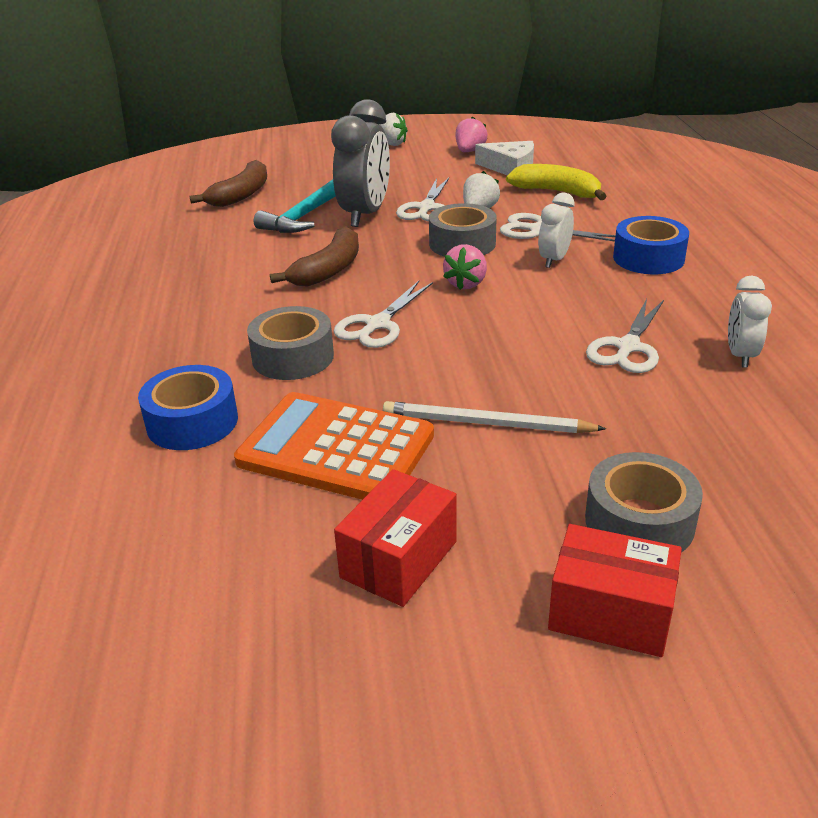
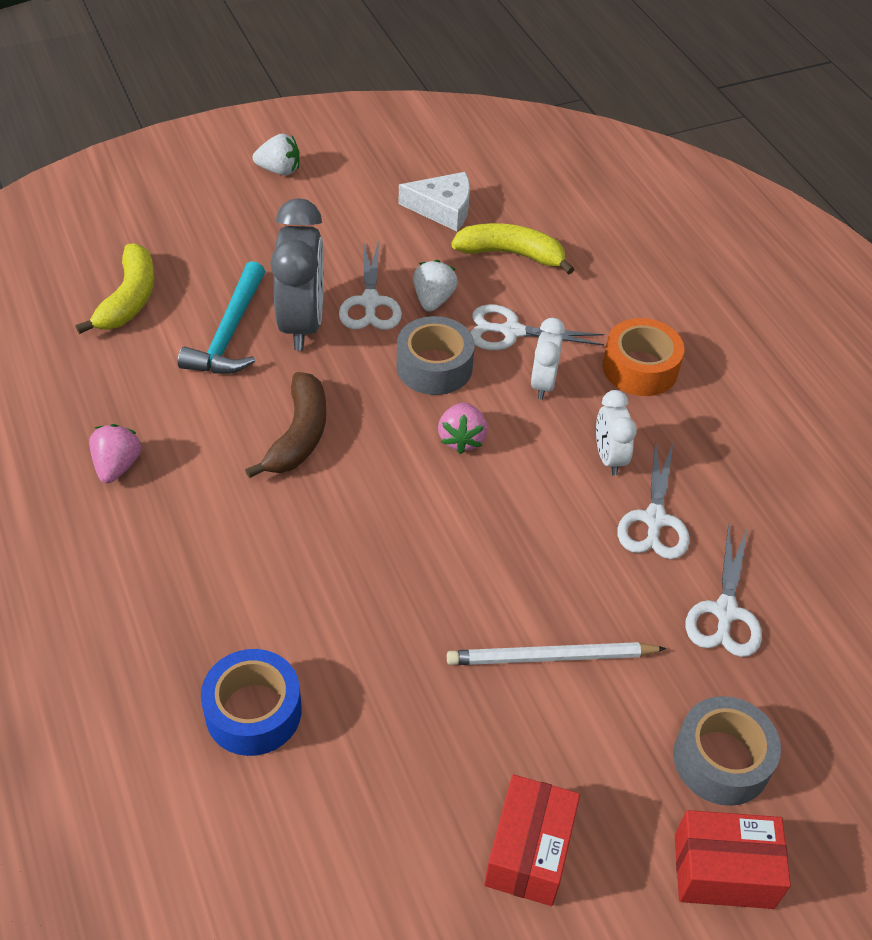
camera: 20 degrees left, 15 degrees up
brown banana [190,160,267,207] -> yellow banana [75,243,155,334]
orange calculator [234,392,434,500] -> none
grey tape [247,306,334,380] -> none
white scissors [334,281,433,348] -> white scissors moved to [686,524,762,657]
pink strawberry [456,116,487,152] -> pink strawberry moved to [89,424,141,483]
blue tape [613,216,689,274] -> orange tape [602,318,684,396]
white clock [728,275,772,368] -> white clock moved to [596,390,637,476]

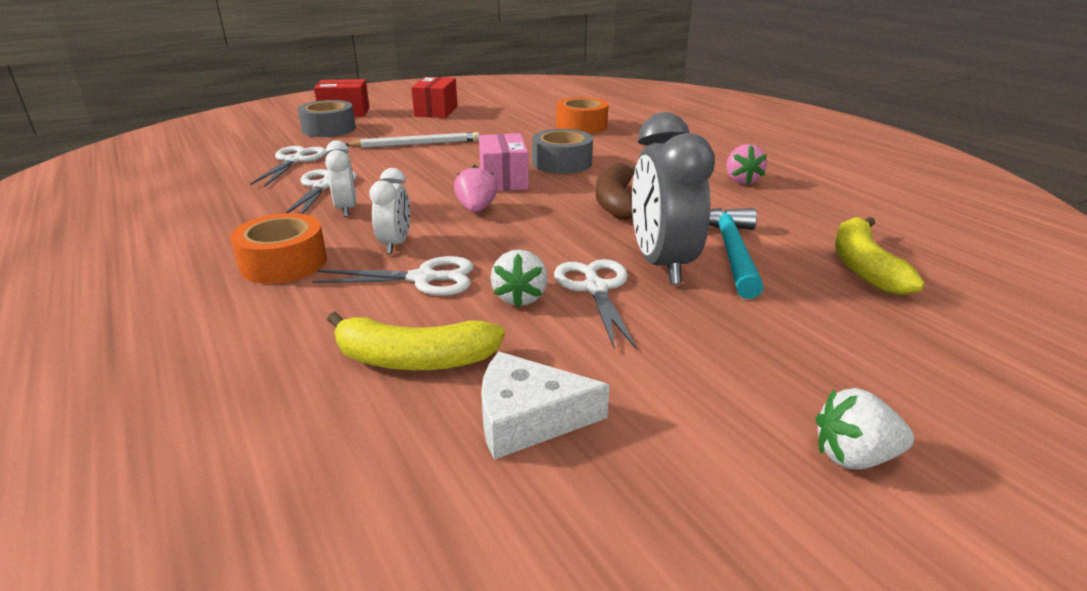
camera: 175 degrees right, 20 degrees down
blue tape [201,649,302,756] -> orange tape [556,97,609,134]
grey tape [397,316,475,395] -> grey tape moved to [532,129,593,174]
none -> pink box [479,133,529,191]

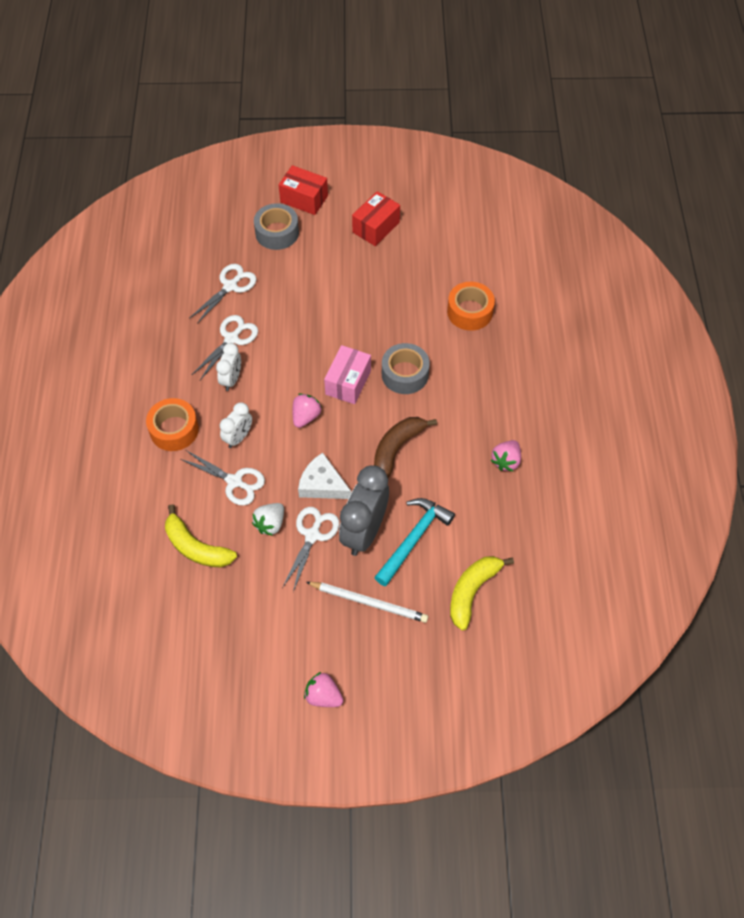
camera: 30 degrees right, 30 degrees up
white pencil [346,132,480,148] -> white pencil moved to [306,582,428,623]
white cheese [481,352,610,460] -> white cheese moved to [298,453,351,499]
white strawberry [816,388,914,469] -> pink strawberry [304,672,343,707]

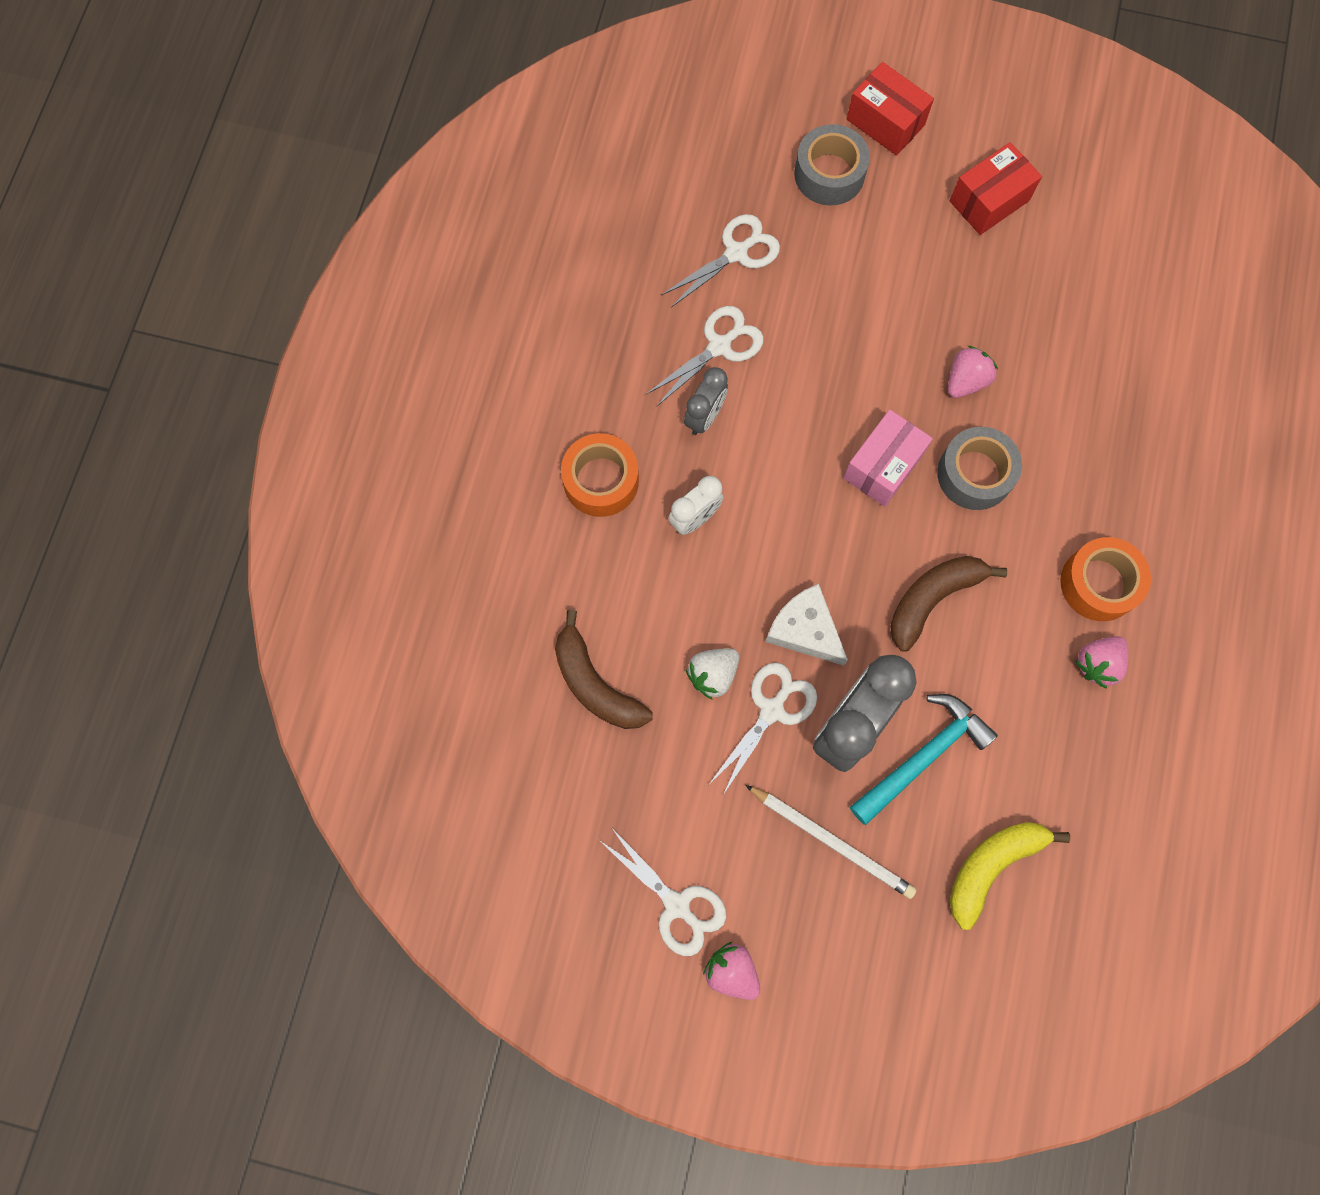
camera: 15 degrees right, 15 degrees up
yellow banana [165,504,237,568] -> brown banana [555,610,653,729]
white scissors [180,450,265,506] -> white scissors moved to [599,827,726,956]
white clock [216,343,241,391] -> grey clock [684,367,728,435]
pink strawberry [293,393,322,428] -> pink strawberry moved to [948,346,998,398]
orange tape [447,282,495,331] -> orange tape moved to [1060,537,1151,621]

